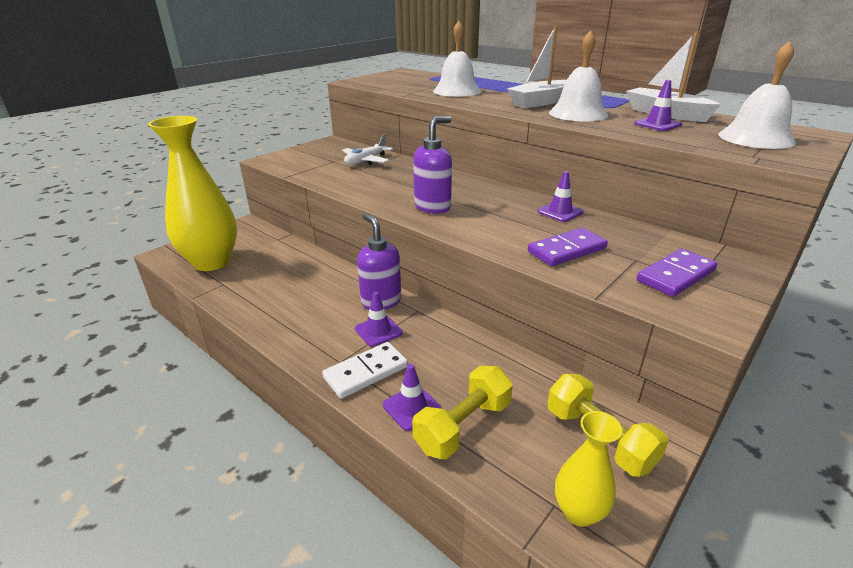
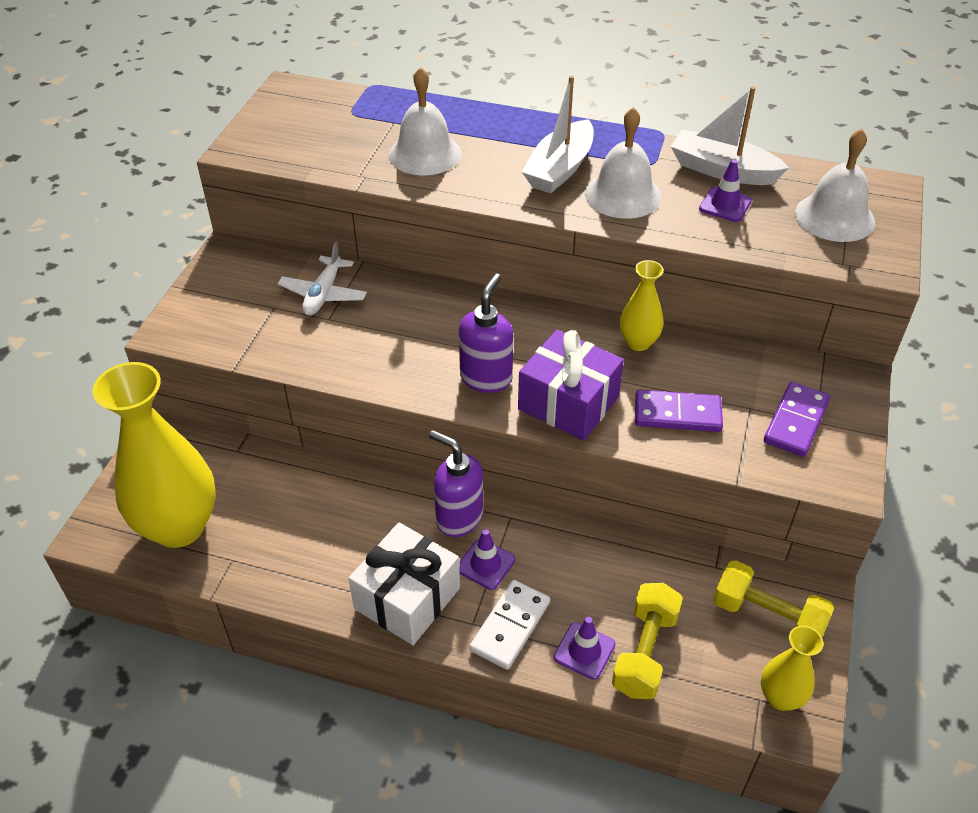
camera: 25 degrees left, 15 degrees up
purple domino [528,228,608,266] -> purple domino turned 60 degrees clockwise [635,390,723,432]
purple traffic cone [538,171,584,222] -> yellow vase [620,260,664,351]
none -> white gift [349,522,460,645]
none -> purple gift [518,330,624,441]

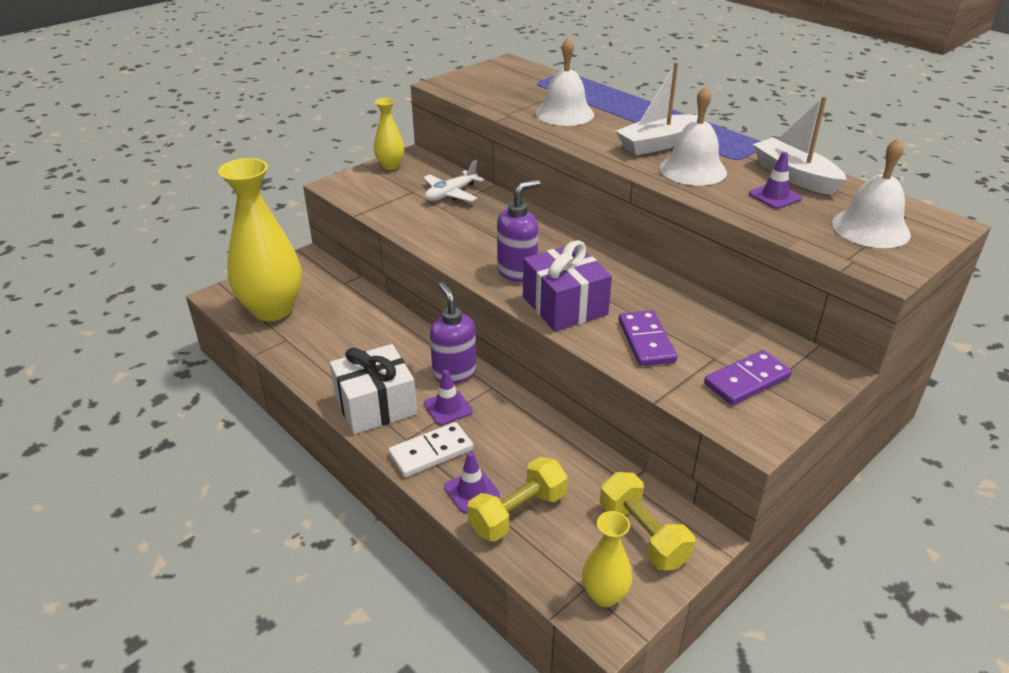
camera: 30 degrees right, 10 degrees down
yellow vase [620,260,664,351] -> yellow vase moved to [374,98,404,170]
purple domino [635,390,723,432] -> purple domino turned 45 degrees clockwise [618,310,677,366]

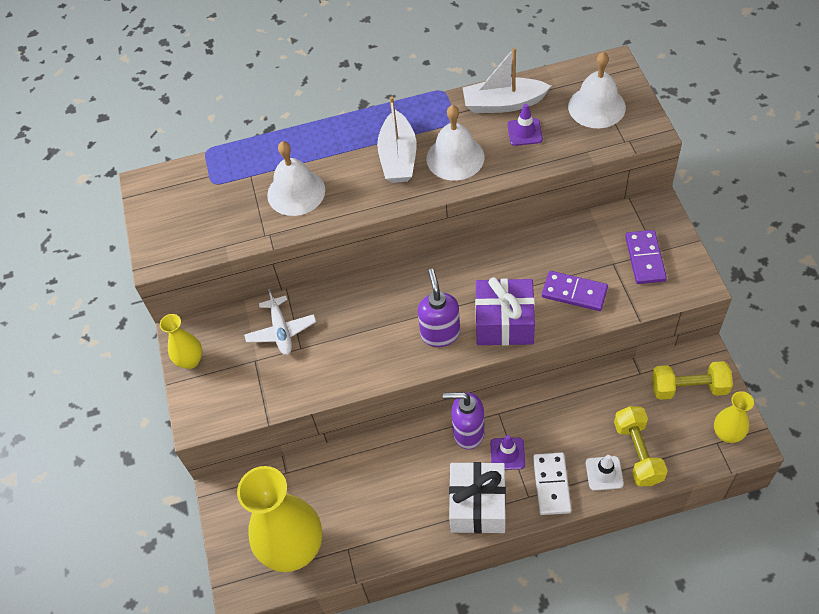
camera: 55 degrees left, 20 degrees up
purple traffic cone [444,452,500,513] -> white traffic cone [586,455,624,491]

